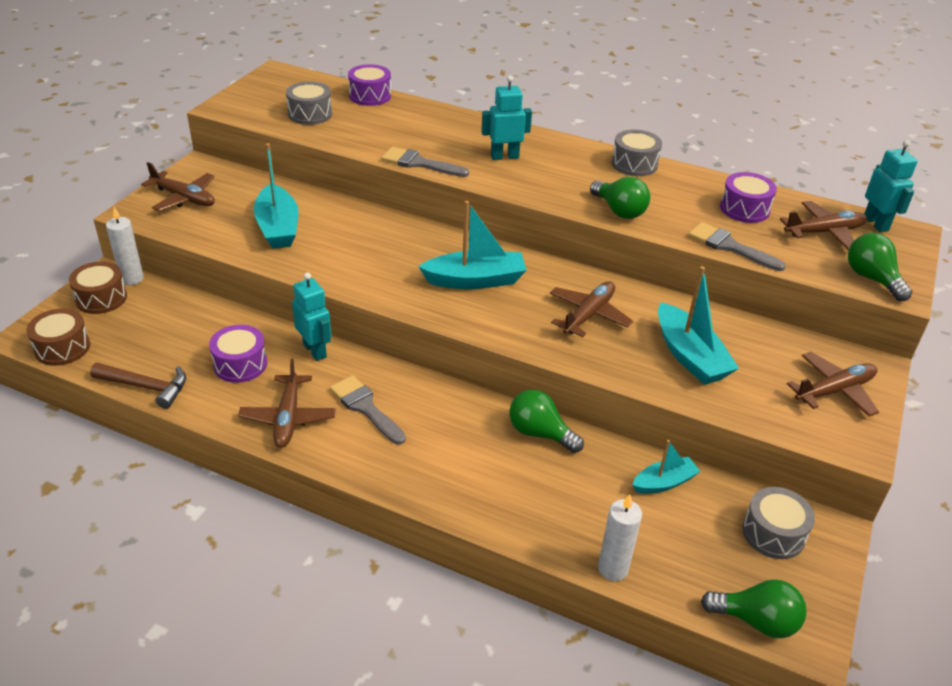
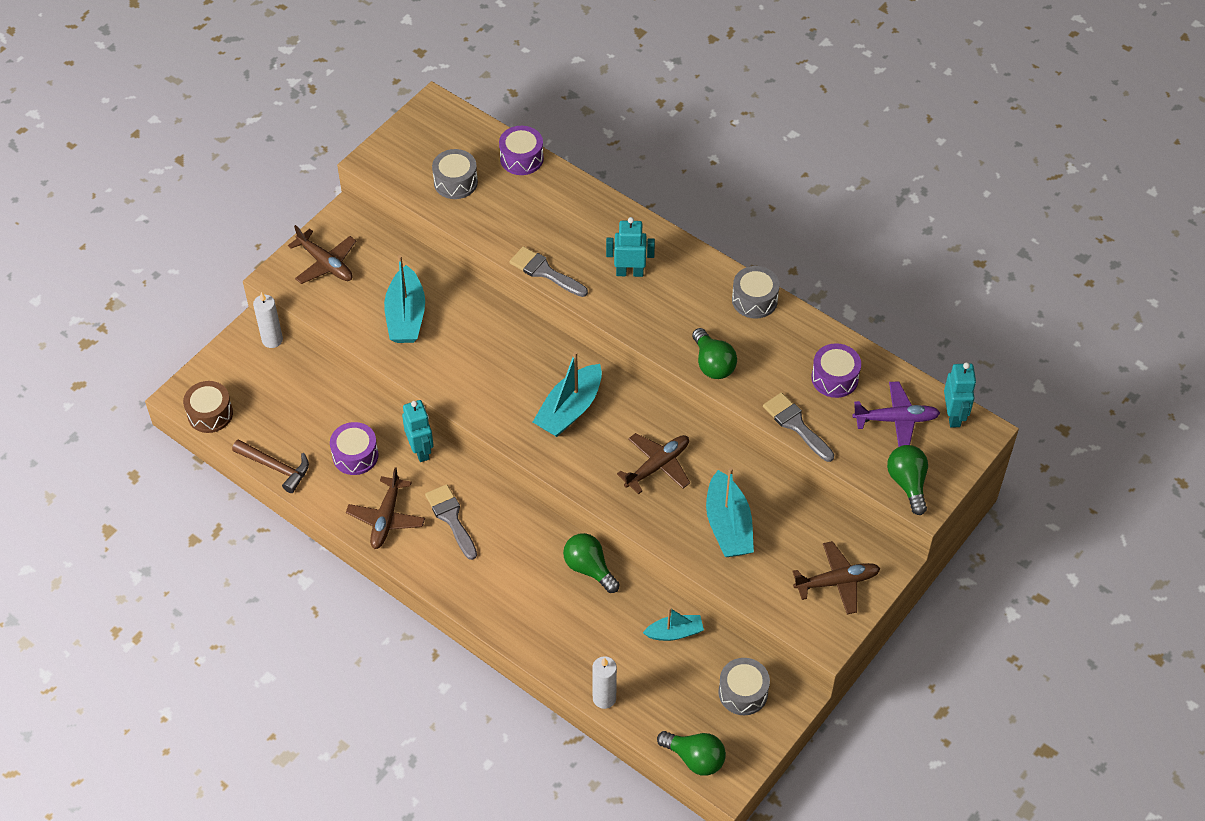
camera: 15 degrees right, 15 degrees up
brown drum [69,262,127,314] -> none
turquoise boat [419,201,527,289] -> turquoise boat turned 120 degrees clockwise [533,351,602,437]
brown plane [780,201,867,250] -> purple plane [852,381,940,447]

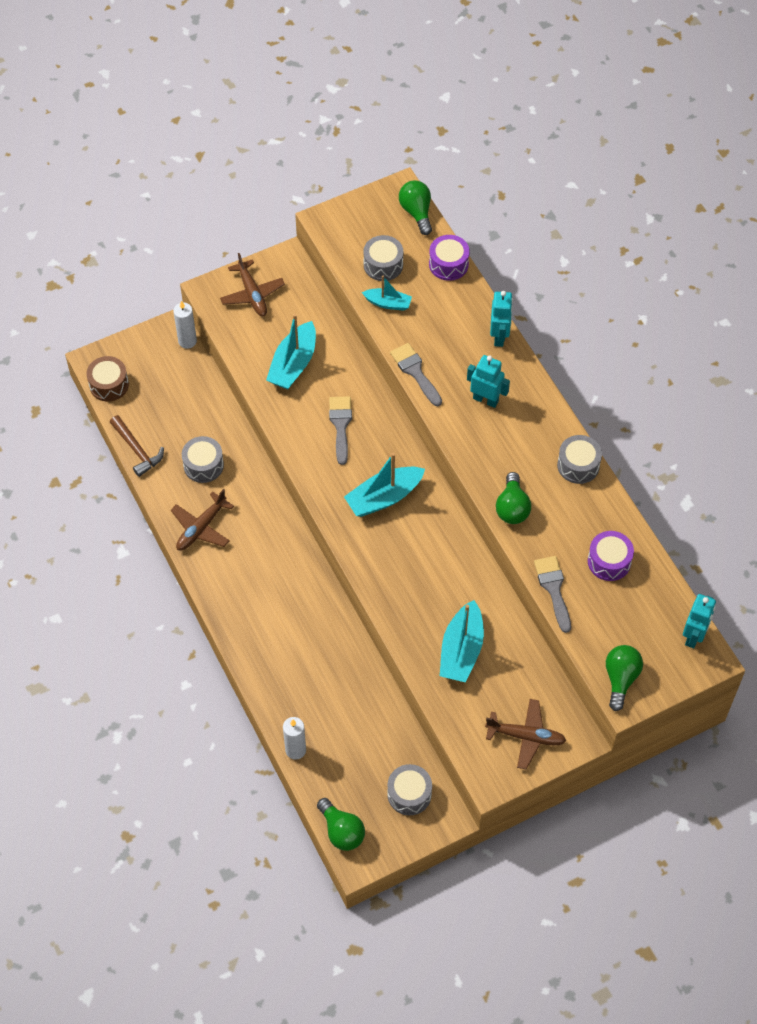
camera: 25 degrees right, 5 degrees up
purple drum [330,422,378,475] -> grey drum [182,436,224,483]
turquoise robot [402,400,434,462] -> turquoise robot moved to [490,291,513,347]
grey brush [425,484,477,560] -> grey brush moved to [329,396,352,465]
green light bulb [563,533,620,593] -> green light bulb moved to [399,180,432,235]
brown plane [617,433,690,494] -> none
turquoise boat [643,607,704,641] -> turquoise boat moved to [362,275,412,311]
purple plane [852,381,940,447] -> none

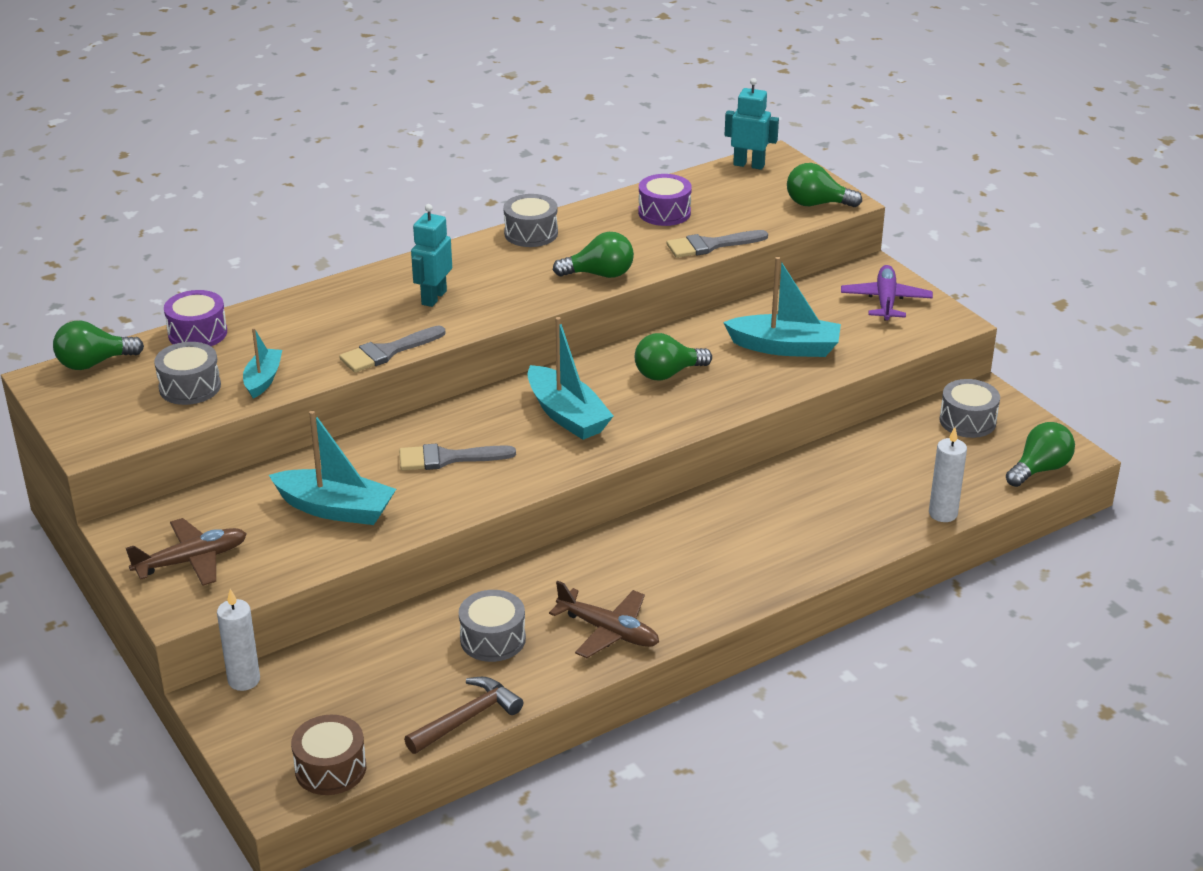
camera: 95 degrees left, 25 degrees down
brown plane [485,699,566,769] -> purple plane [841,265,933,321]
turquoise robot [490,291,513,347] -> none
none -> green light bulb [635,333,712,380]

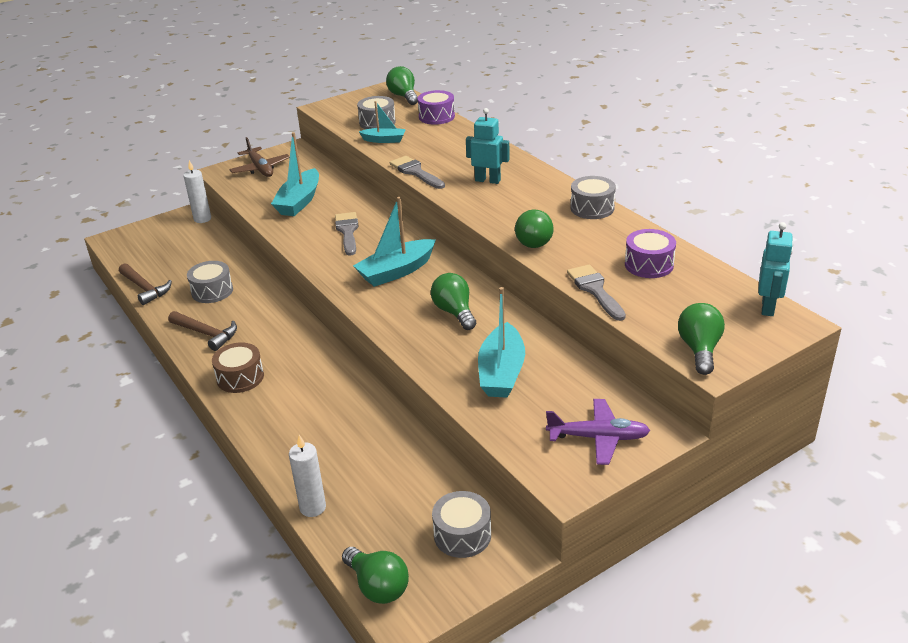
camera: 90 degrees right, 0 degrees up
brown drum [291,715,366,795] -> brown drum moved to [212,343,264,393]
brown plane [549,581,659,658] -> brown hammer [168,311,237,351]

